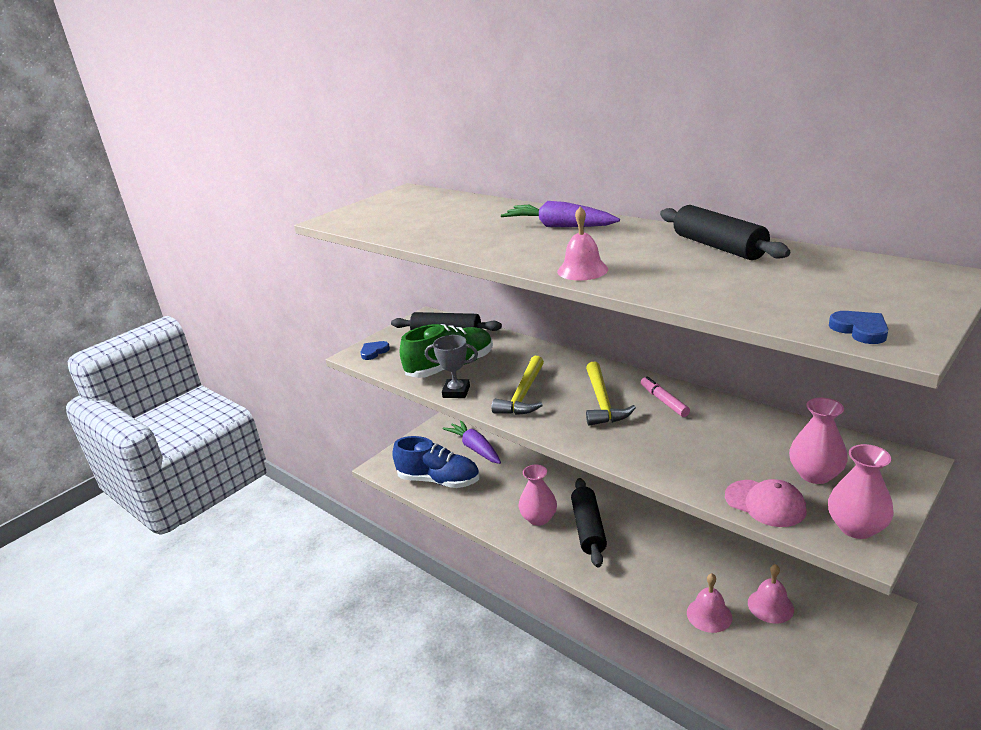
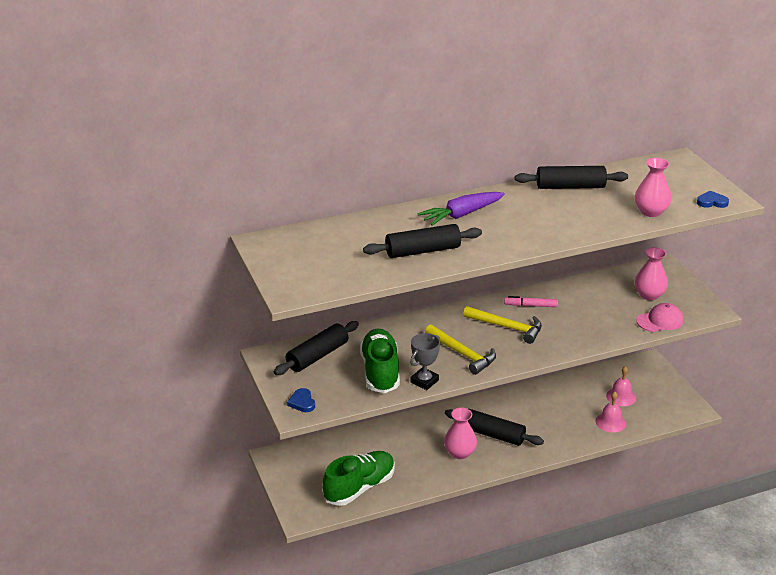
camera: 65 degrees left, 5 degrees up
blue shoe [392,436,479,488] -> green shoe [323,451,395,506]
purple carrot [443,421,501,464] -> none
pink bell [557,207,608,281] -> none
pink vase [828,444,894,539] -> pink vase moved to [635,158,672,217]
none -> black rolling pin [363,224,482,258]

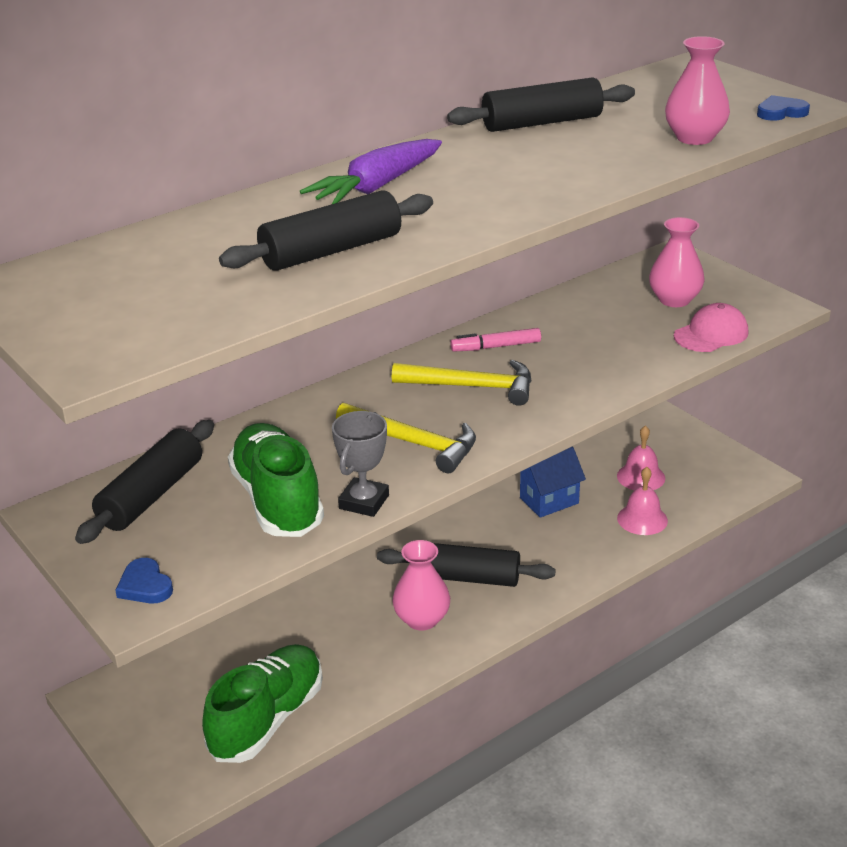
camera: 15 degrees left, 0 degrees up
none -> blue house [520,447,586,518]

